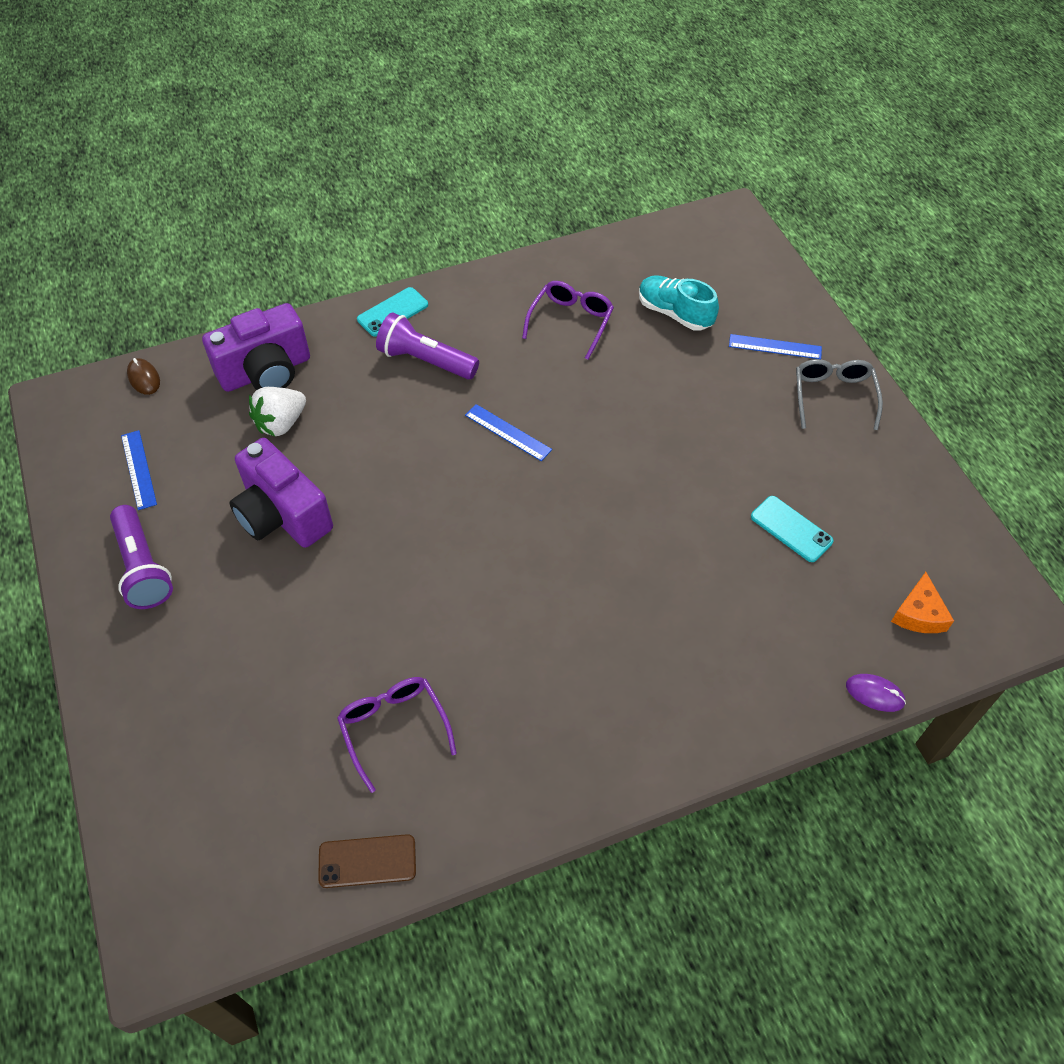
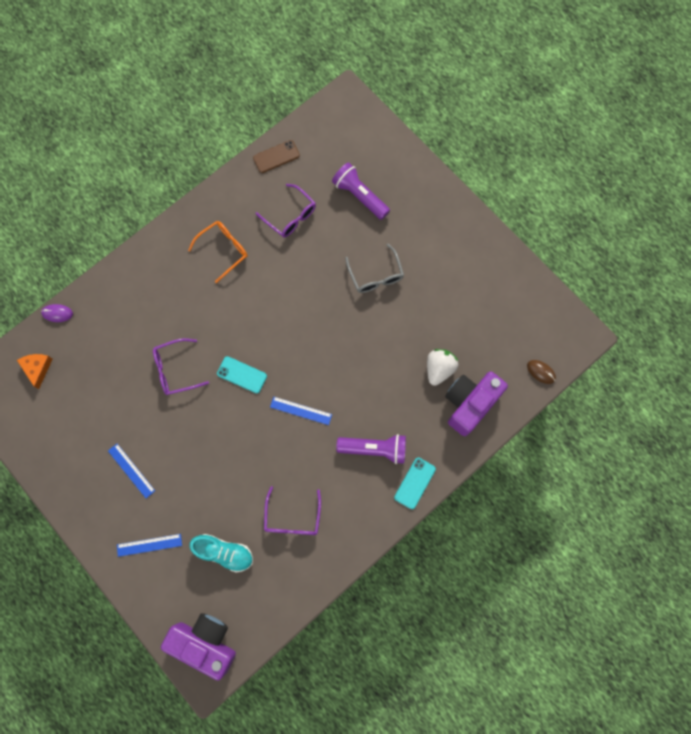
camera: 160 degrees right, 20 degrees up
purple flashlight [110,505,173,609] -> purple flashlight moved to [332,163,390,220]
blue ruler [121,430,157,510] -> blue ruler moved to [108,444,155,498]
purple camera [230,438,333,548] -> purple camera moved to [161,613,236,681]
turquoise phone [751,496,833,562] -> turquoise phone moved to [217,356,267,394]
grey glasses [796,359,883,430] -> grey glasses moved to [345,244,404,293]
none -> purple glasses [153,338,209,395]
none -> orange glasses [188,221,248,283]

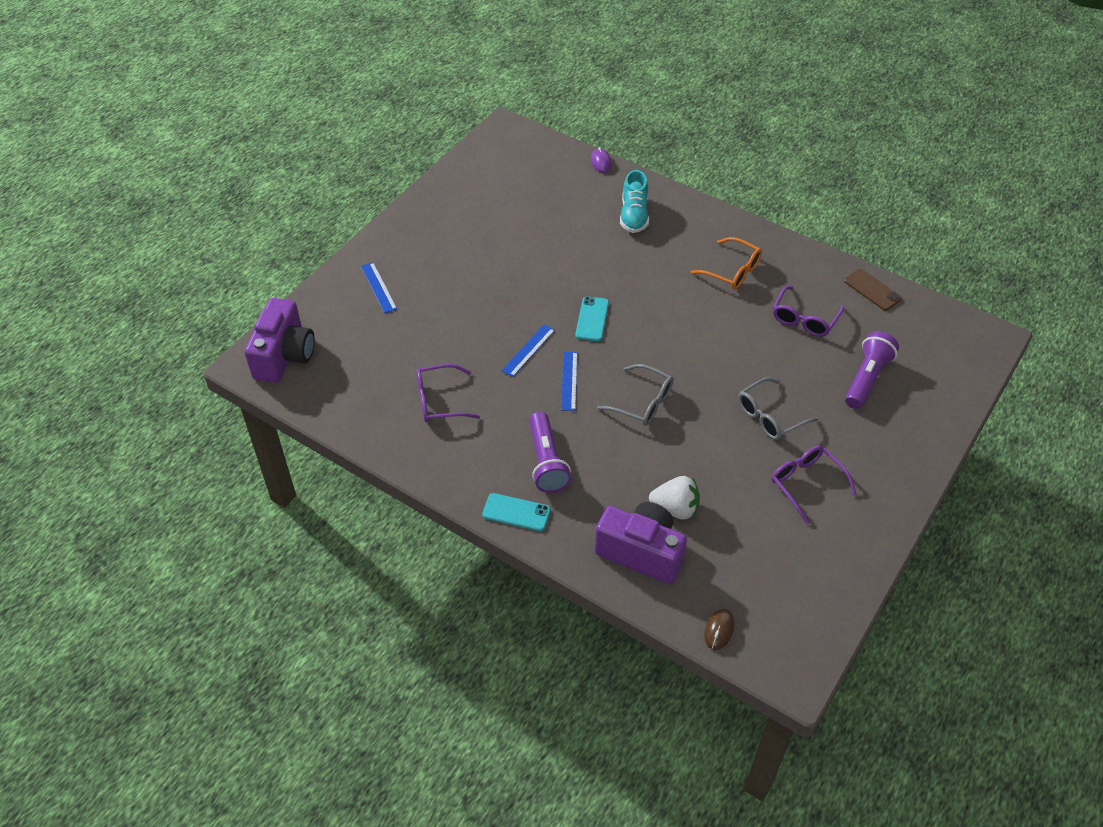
camera: 75 degrees right, 25 degrees down
orange cheese [17,354,53,389] -> none
blue ruler [108,444,155,498] -> blue ruler moved to [501,324,555,377]
purple glasses [153,338,209,395] -> purple glasses moved to [771,446,857,524]
turquoise shoe [189,534,253,573] -> turquoise shoe moved to [620,170,649,233]
none -> grey glasses [597,364,673,426]

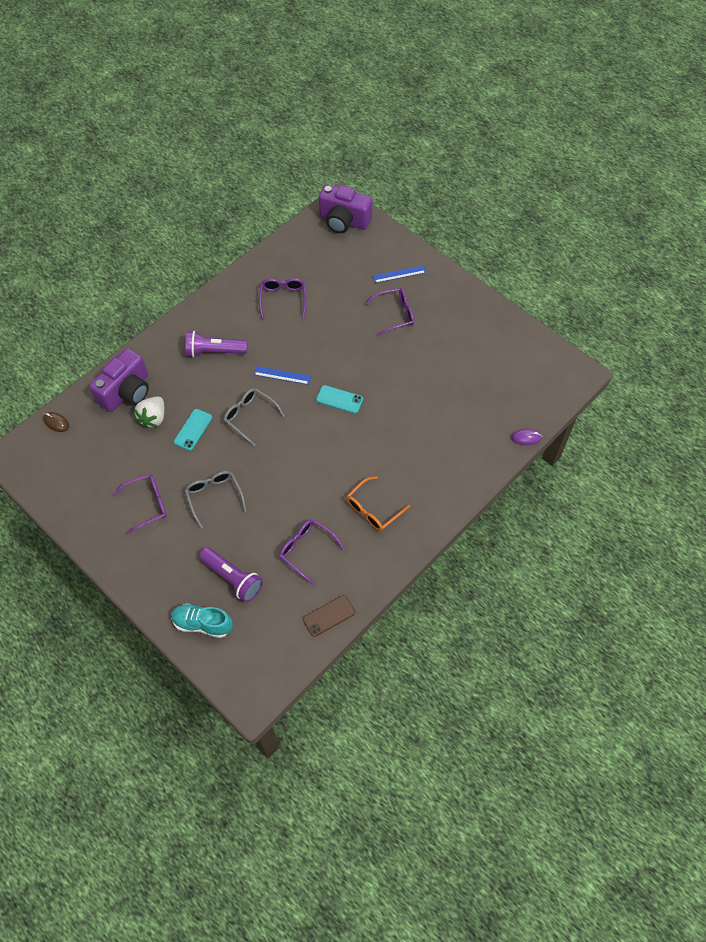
camera: 100 degrees right, 10 degrees up
turquoise phone [482,493,551,531] -> turquoise phone moved to [174,409,212,451]
blue ruler [501,324,555,377] -> none
grey glasses [597,364,673,426] -> grey glasses turned 90 degrees clockwise [224,388,285,446]
turquoise shoe [620,170,649,233] -> turquoise shoe moved to [171,604,233,638]
none -> purple glasses [365,288,414,336]

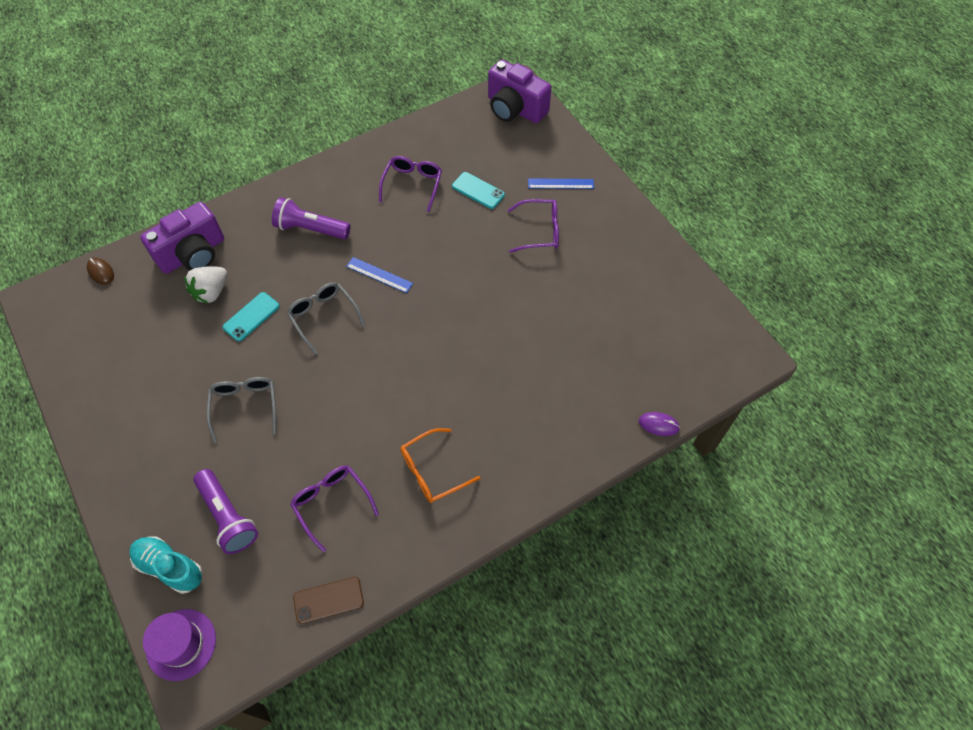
camera: 15 degrees right, 0 degrees up
purple glasses [113,474,167,534] -> none
turquoise phone [316,385,363,414] -> turquoise phone moved to [452,172,505,209]
none -> purple hat [143,609,216,681]

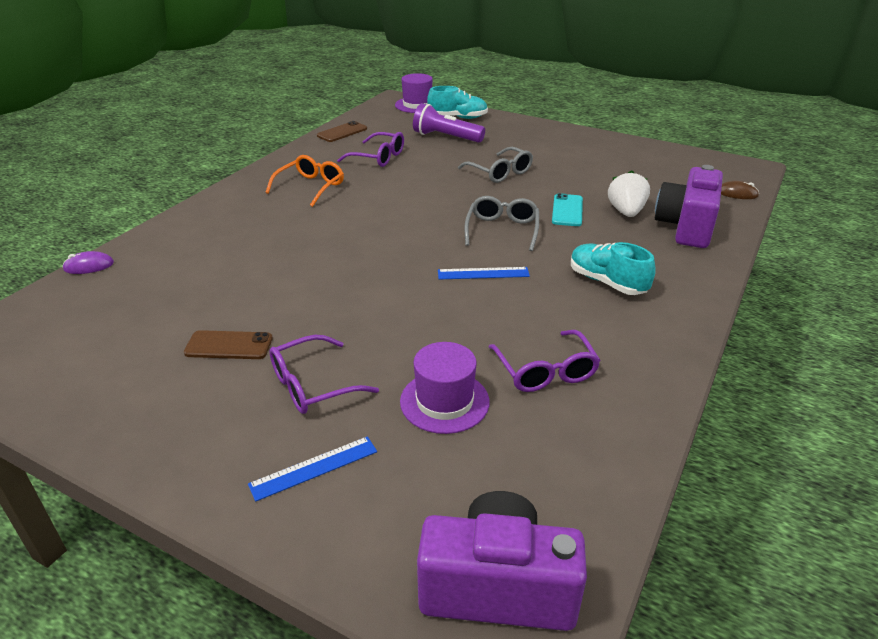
camera: 150 degrees right, 25 degrees down
purple flashlight [272,197,351,239] -> turquoise shoe [571,242,656,295]
grey glasses [287,282,365,354] -> grey glasses turned 105 degrees counterclockwise [464,196,539,251]
turquoise phone [452,172,505,209] -> purple hat [400,342,490,434]
none -> brown phone [184,330,273,359]

